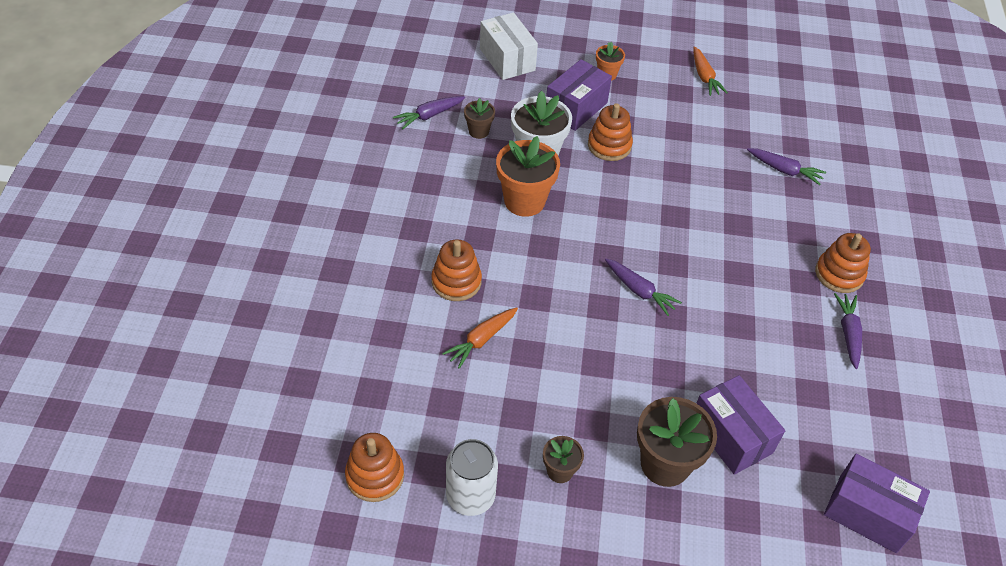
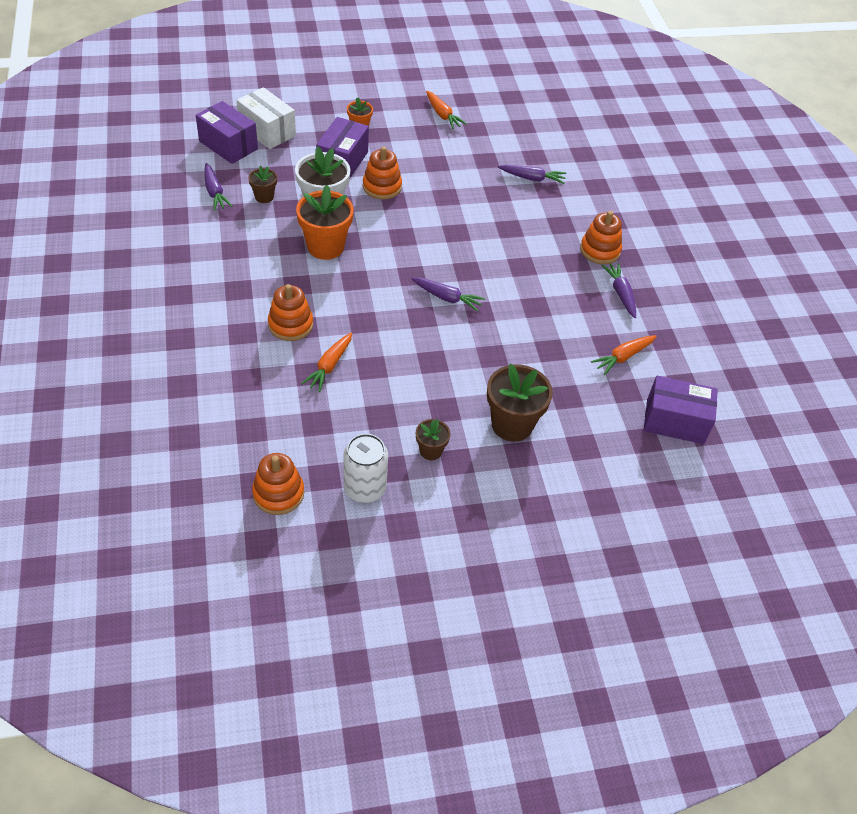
camera: 20 degrees left, 0 degrees up
purple carrot [393,96,465,129] -> purple carrot turned 60 degrees counterclockwise [204,163,232,211]
purple box [696,375,785,475] -> purple box moved to [196,101,258,164]
none -> orange carrot [591,335,657,375]

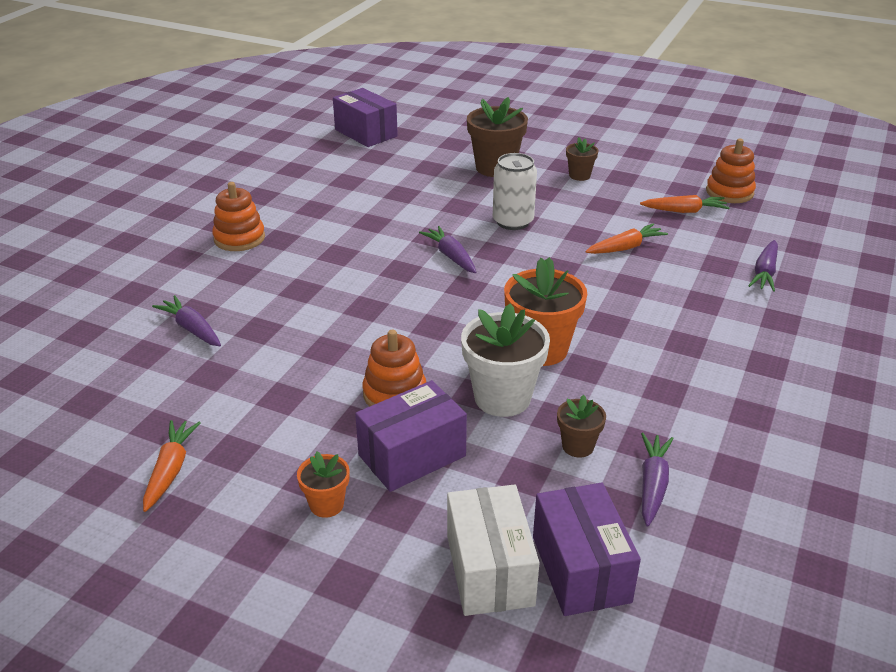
camera: 140 degrees left, 15 degrees down
orange stacking toy [268,284,313,341] -> none
white can [344,434,388,503] -> white can moved to [493,153,537,230]
orange carrot [591,335,657,375] -> orange carrot moved to [640,195,730,213]
purple carrot [601,263,636,318] -> purple carrot moved to [748,240,778,292]

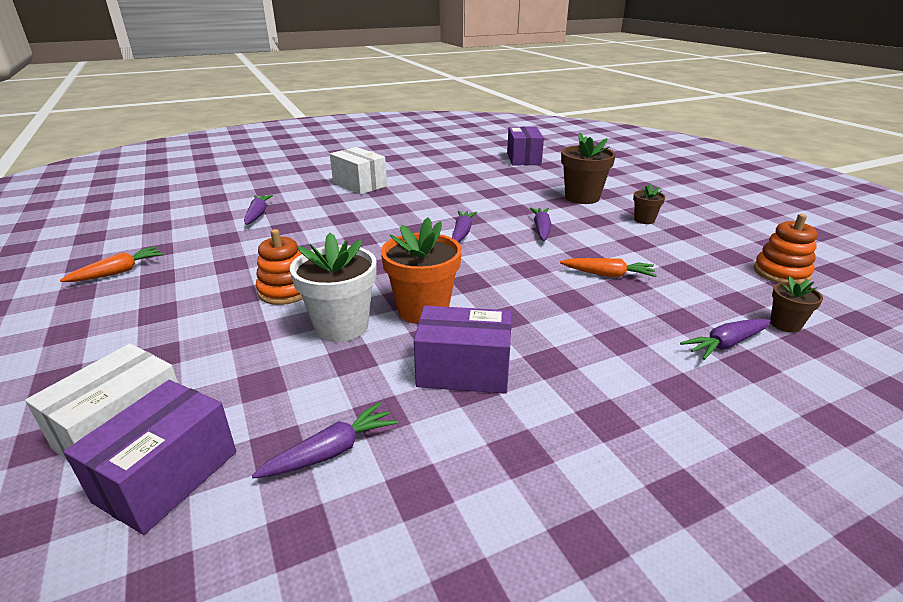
camera: 40 degrees right, 5 degrees down
orange stacking toy [212,182,265,251] -> white box [330,147,387,195]
orange flower pot [297,452,350,518] -> none
purple box [355,380,467,492] -> purple box moved to [414,306,511,394]
white can [493,153,537,230] -> purple carrot [530,207,551,241]
brown flower pot [557,395,606,457] -> brown flower pot moved to [770,276,823,333]
orange carrot [640,195,730,213] -> none

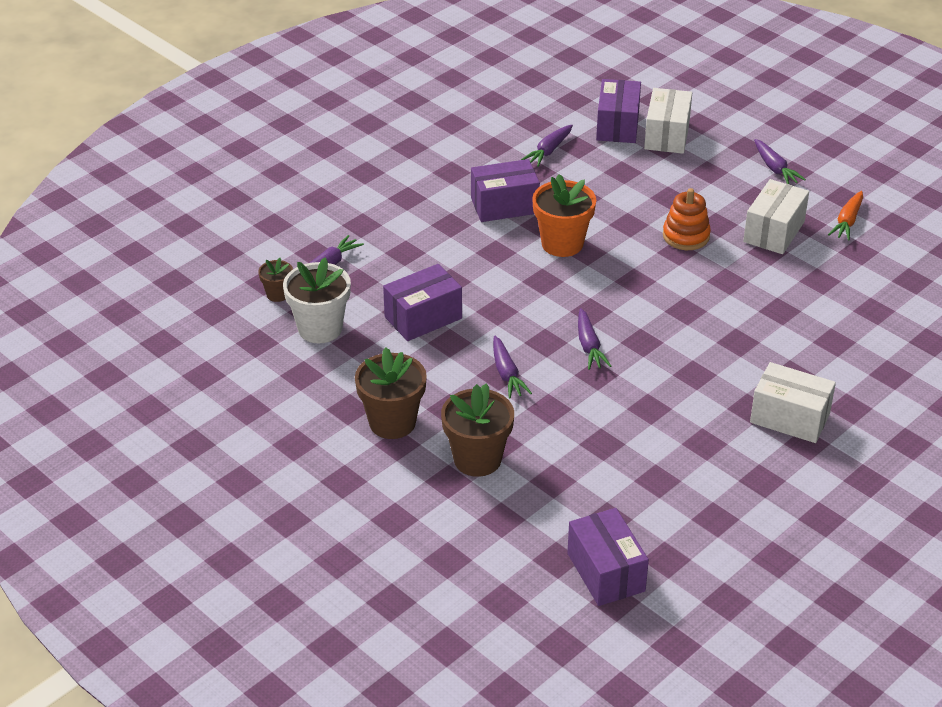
camera: 160 degrees right, 10 degrees up
purple carrot [244,195,273,225] -> purple carrot moved to [754,139,806,184]
white flower pot [290,233,377,342] -> white flower pot moved to [283,257,351,344]
orange carrot [560,258,657,278] -> purple box [383,264,462,341]
brown flower pot [633,183,665,224] -> brown flower pot [355,348,427,439], size x1.89
orange stacking toy [753,214,818,284] -> none
none -> white box [743,179,809,254]

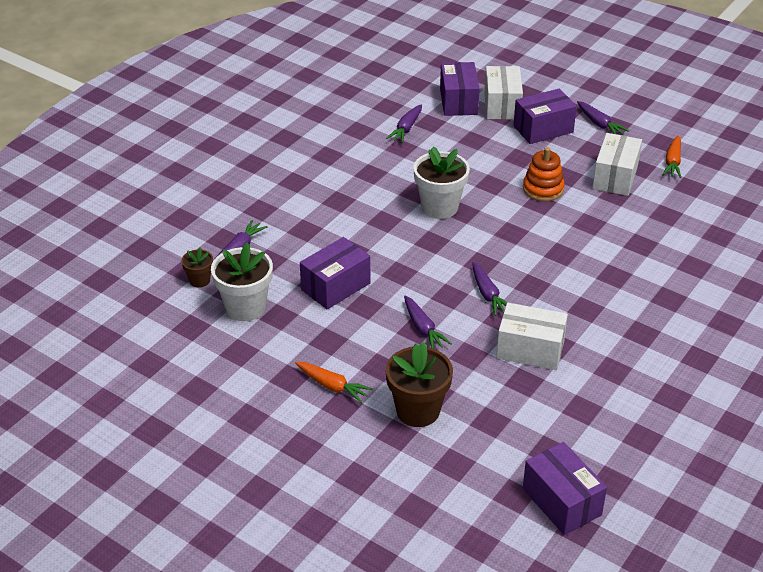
camera: 10 degrees left, 0 degrees up
brown flower pot [355,348,427,439] -> orange carrot [295,362,373,403]
purple box [471,159,540,222] -> purple box moved to [513,89,577,144]
orange flower pot [532,174,596,257] -> white flower pot [413,147,470,219]
white box [750,362,836,443] -> white box moved to [496,303,568,370]

